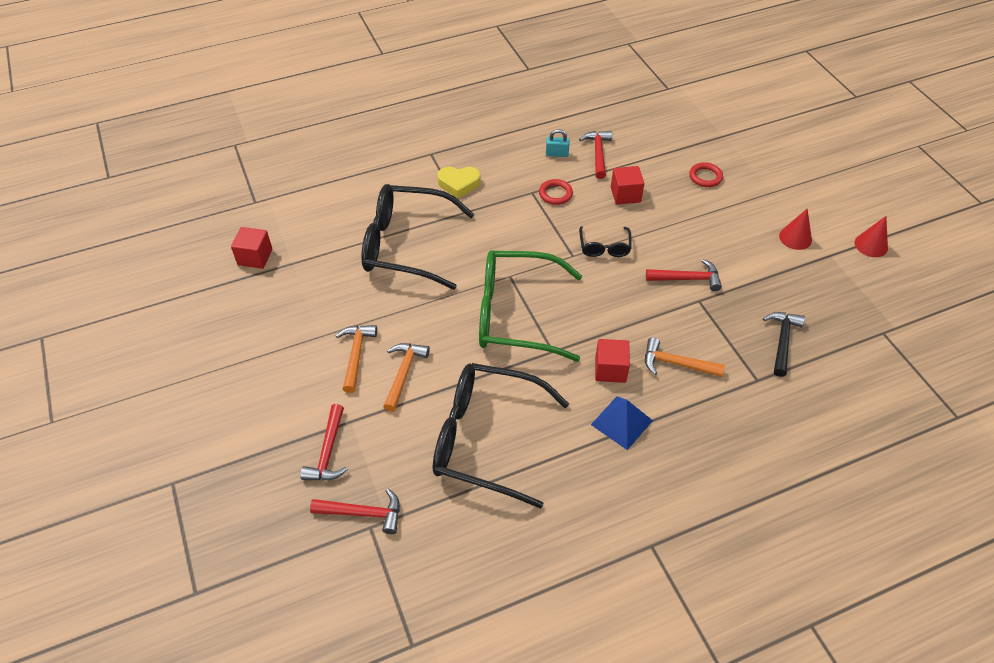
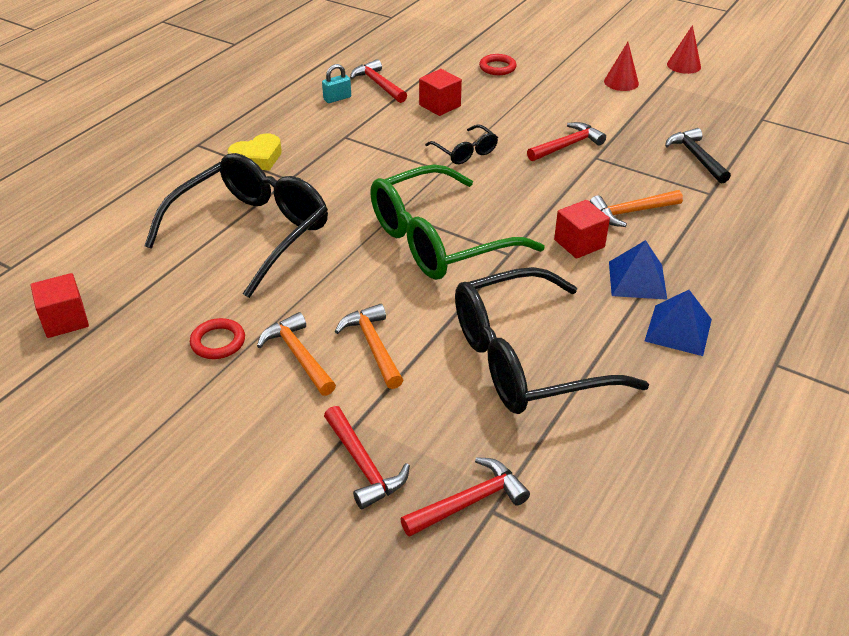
camera: 35 degrees left, 10 degrees down
black glasses [361,184,475,290] -> black glasses turned 150 degrees clockwise [144,153,328,298]
red ring [539,179,573,205] -> red ring moved to [190,318,245,359]
none -> blue pyramid [645,290,712,356]

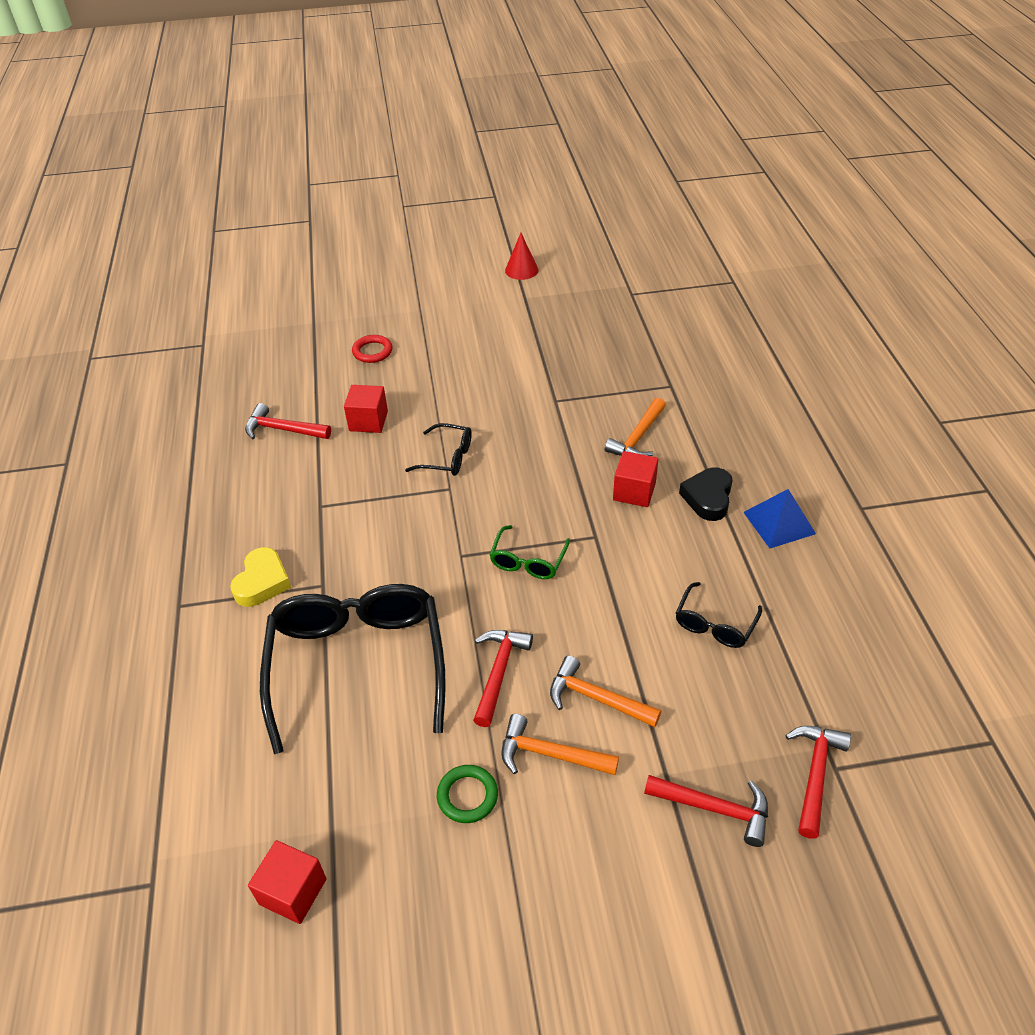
camera: 40 degrees left, 5 degrees up
red ring [190,318,245,359] -> green ring [437,765,498,823]
turquoise padlock [322,64,351,103] -> none
green glasses [370,164,545,280] -> green glasses [490,525,570,579], size x0.45
black glasses [455,267,649,414] -> black glasses [676,582,762,648], size x0.45
red hammer [527,122,606,161] -> red hammer moved to [473,630,533,727]
red cone [604,42,639,91] -> none
blue pyramid [609,240,667,300] -> black heart [679,467,733,521]
black hammer [665,128,731,184] -> none

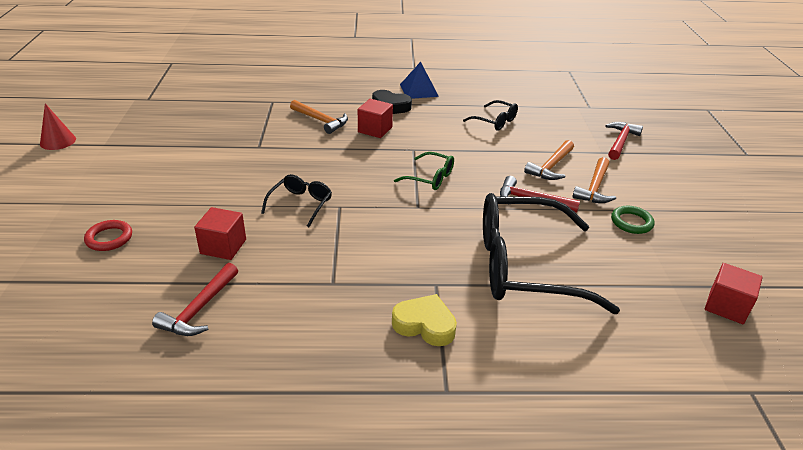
camera: 85 degrees left, 10 degrees down
red hammer [785,726,851,839] -> none

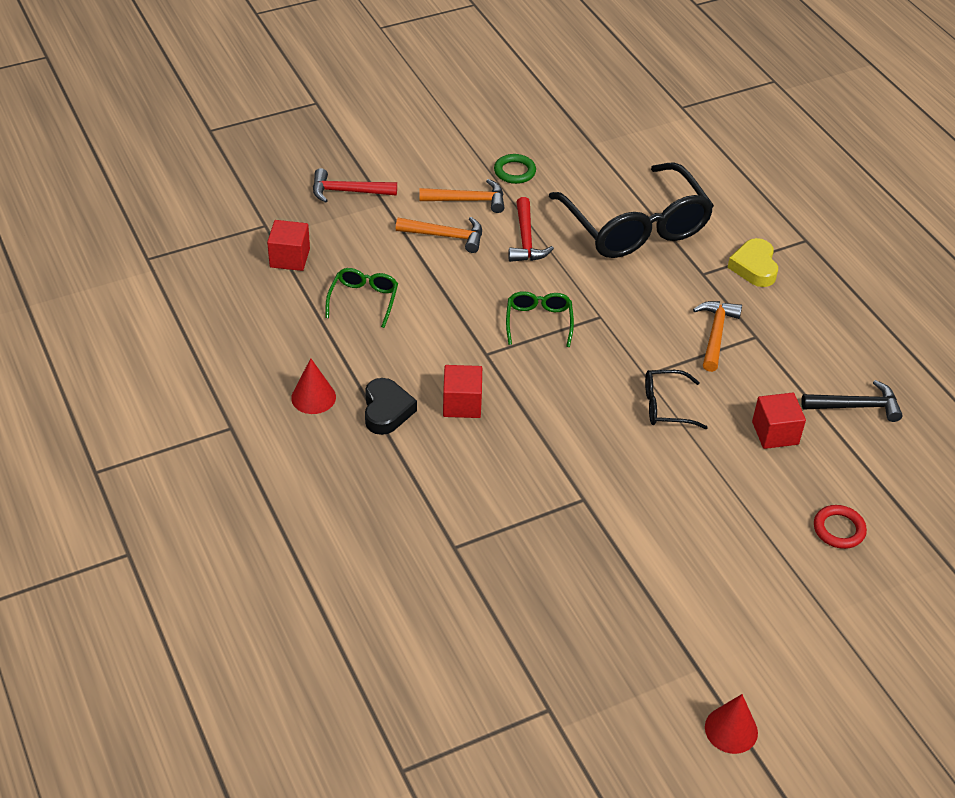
camera: 115 degrees left, 10 degrees up
red hammer [152,263,238,336] -> black hammer [801,380,903,422]
orange hammer [290,100,348,134] -> orange hammer moved to [693,301,742,372]
blue pyramid [400,62,439,99] -> red cone [291,358,336,414]
black glasses [463,100,518,131] -> green glasses [325,268,398,328]
red cube [705,263,763,324] -> red cube moved to [267,220,310,271]

